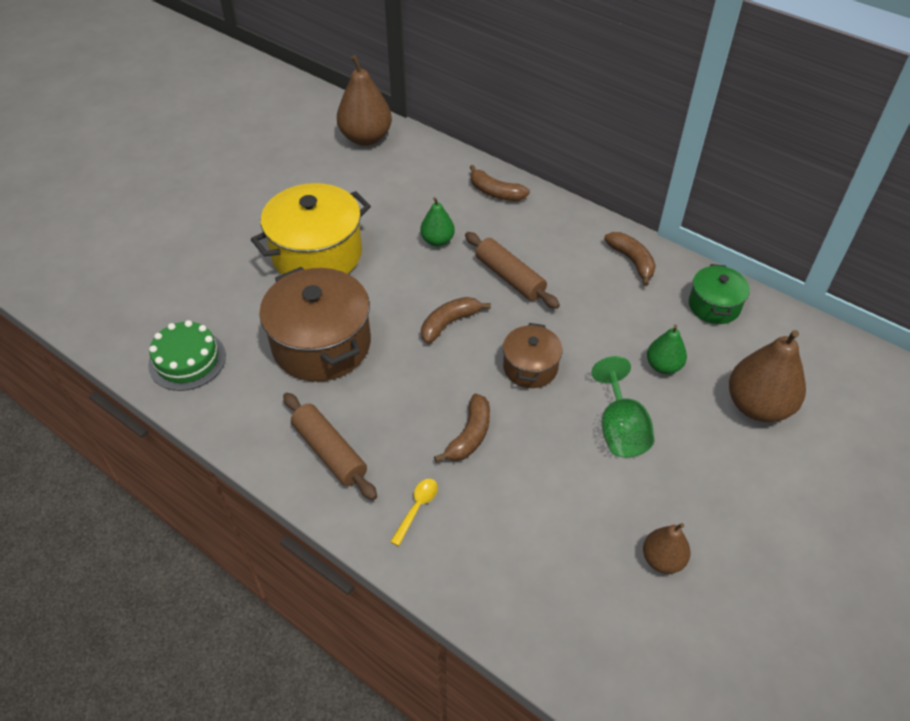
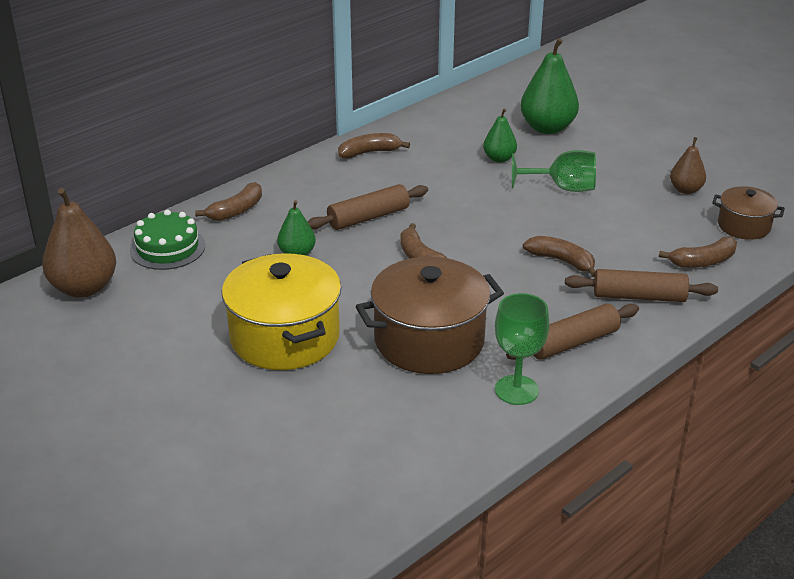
camera: 80 degrees left, 15 degrees down
green cake [148,320,226,391] -> green cake moved to [130,210,205,270]
yellow spoon [390,479,438,546] -> brown rolling pin [565,269,718,302]
brown pot [503,323,562,388] -> brown pot moved to [712,186,785,240]
green pot [689,264,750,324] -> none
brown pear [729,330,806,422] -> green pear [520,38,579,134]
none -> green goblet [495,293,549,405]
none -> brown banana [659,237,737,268]

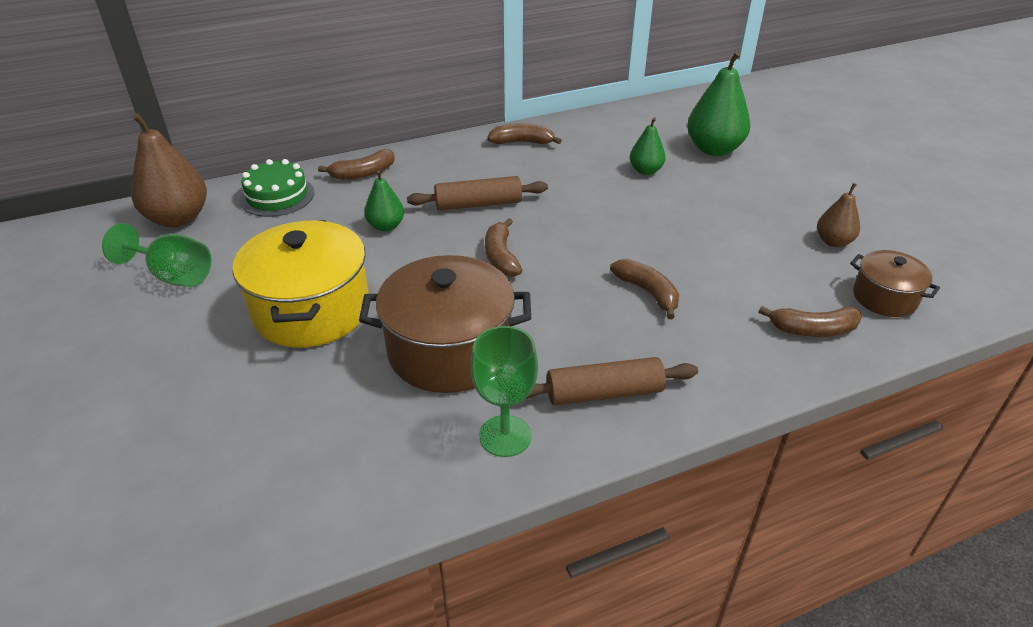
camera: 20 degrees right, 5 degrees up
green goblet [512,150,596,192] -> green goblet moved to [102,223,211,287]
brown rolling pin [565,269,718,302] -> none

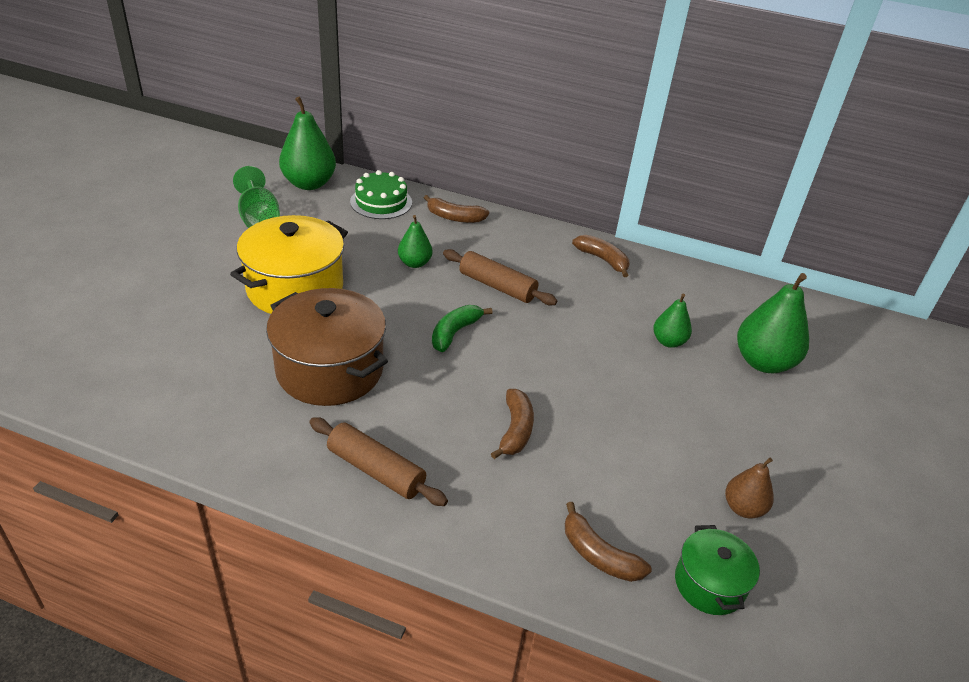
camera: 40 degrees right, 0 degrees up
brown pear [131,113,207,227] -> green pear [279,96,336,190]
green goblet [470,326,538,457] -> none
brown banana [485,218,522,277] -> green banana [432,305,493,352]
brown pot [850,250,940,317] -> green pot [675,525,760,615]

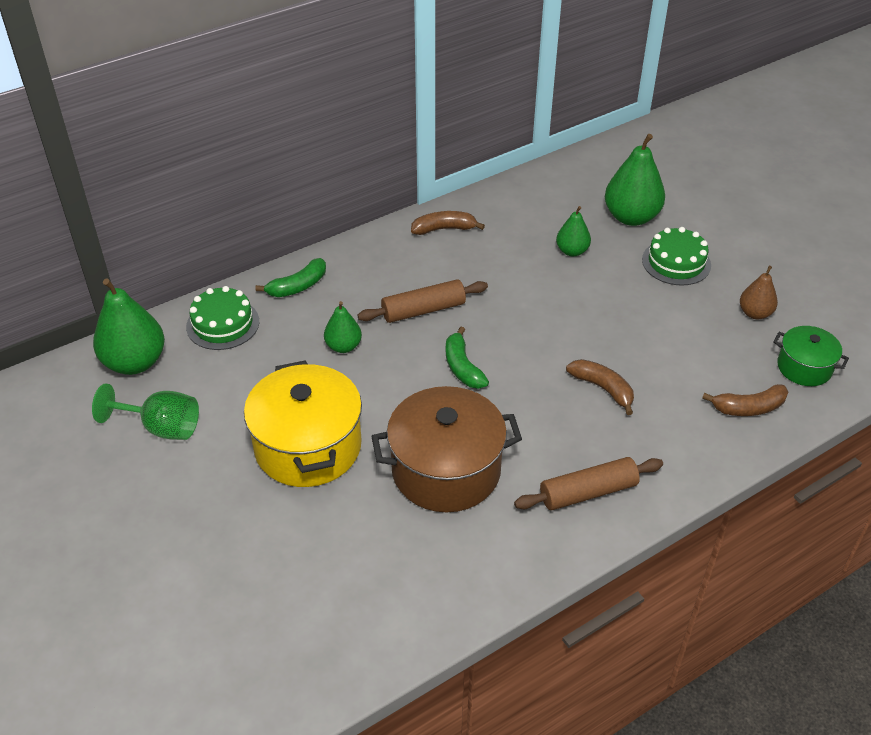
camera: 50 degrees left, 5 degrees up
brown banana [424,195,489,223] -> green banana [255,258,326,297]
none -> green cake [642,227,711,285]

